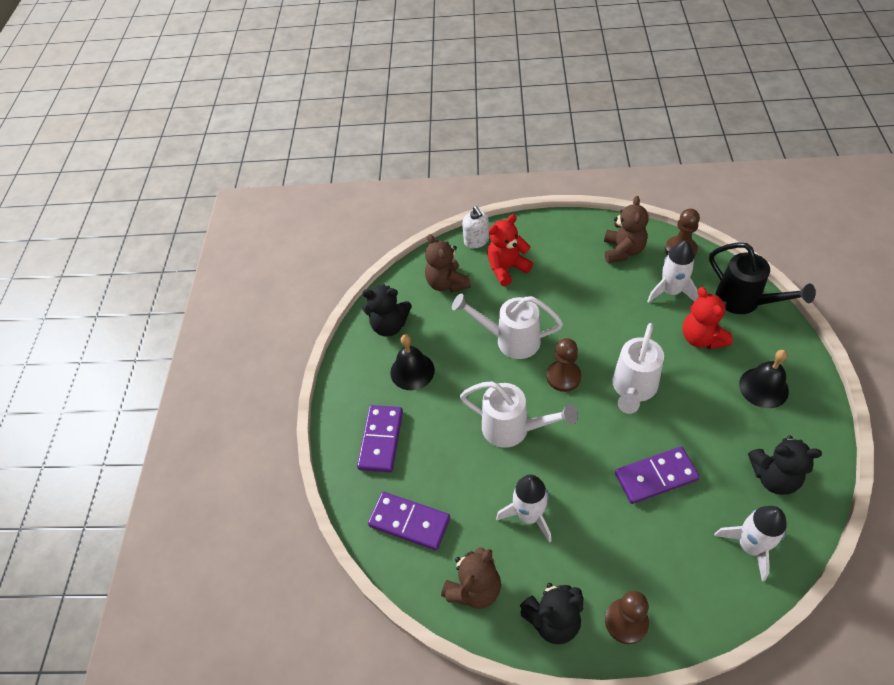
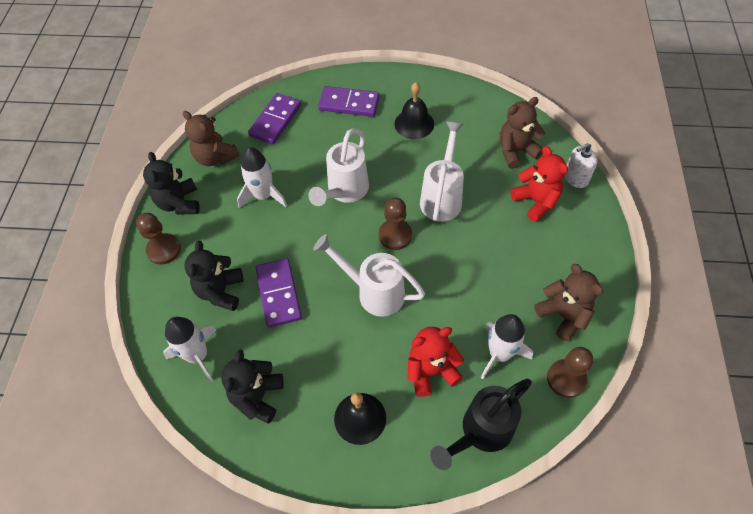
camera: 90 degrees right, 5 degrees up
black teddy bear [362,284,412,337] -> black teddy bear moved to [184,241,243,311]
brown teddy bear [604,196,649,263] -> brown teddy bear turned 135 degrees counterclockwise [534,264,603,341]

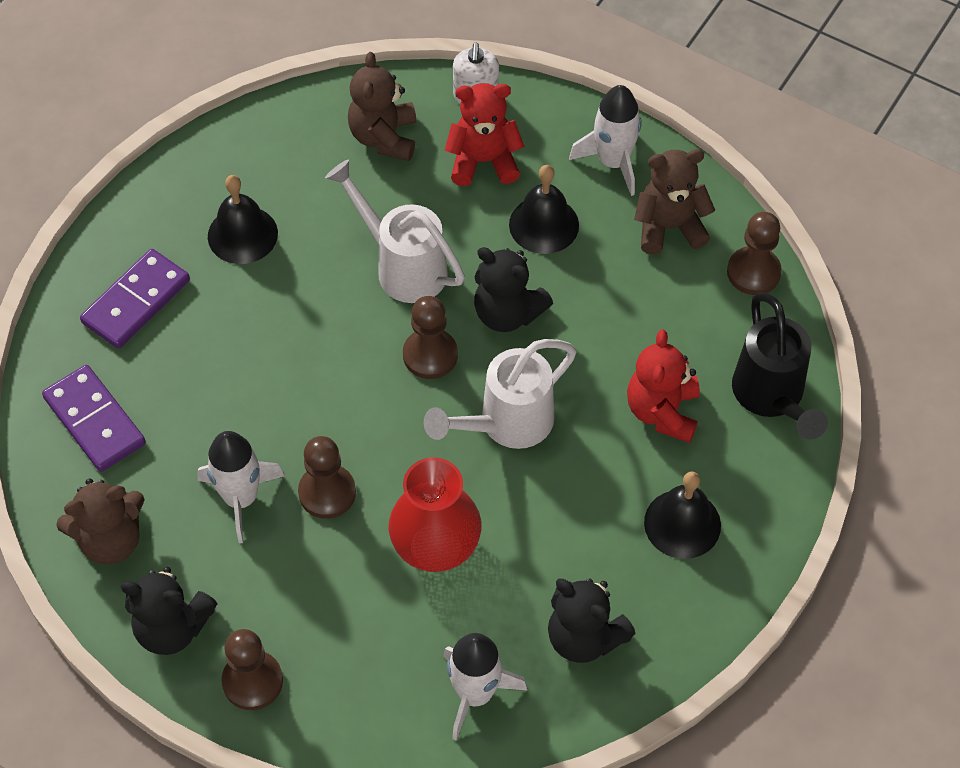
camera: 65 degrees left, 0 degrees up
black teddy bear [184,241,243,311] -> black teddy bear moved to [474,247,553,332]
purple domino [256,258,302,328] -> red vase [389,457,481,572]
white watering can [308,129,369,206] -> none
white rocket [481,314,533,379] -> white rocket moved to [569,85,642,196]
none -> brown pawn [298,436,356,519]
none -> black bell [509,165,579,254]

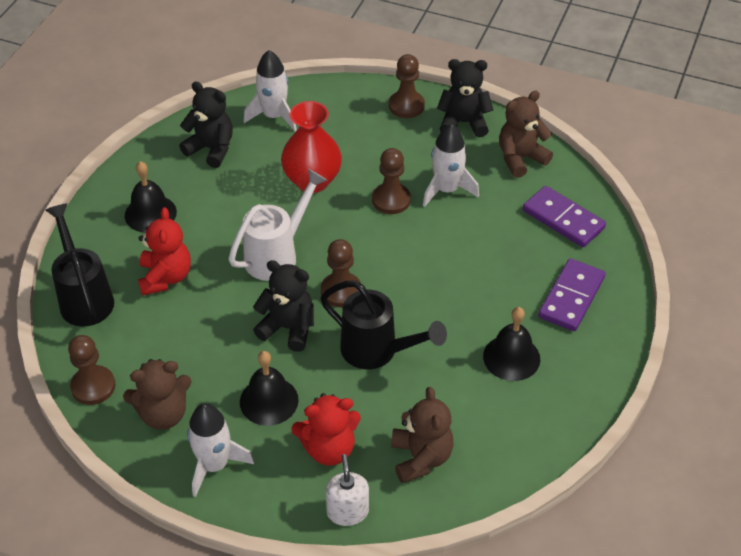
camera: 170 degrees right, 10 degrees down
white watering can [325,160,465,303] -> black watering can [321,280,447,369]

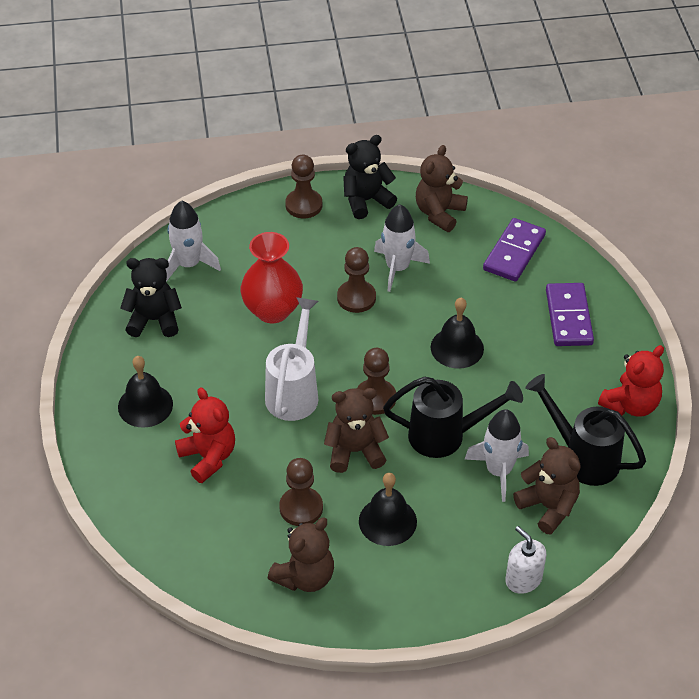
camera: 30 degrees left, 0 degrees up
black watering can [45,203,114,327] -> black watering can moved to [525,374,646,486]
brown pawn [68,335,115,405] -> brown pawn moved to [279,458,323,526]
white rocket [187,403,254,497] -> white rocket moved to [464,409,529,502]
black teddy bear [253,260,314,352] -> brown teddy bear [324,388,389,473]
red teddy bear [291,393,361,466] -> red teddy bear moved to [598,345,664,417]
black bell [483,307,540,381] -> black bell moved to [431,298,484,369]
purple domino [523,186,606,247] -> purple domino turned 75 degrees counterclockwise [483,218,546,282]

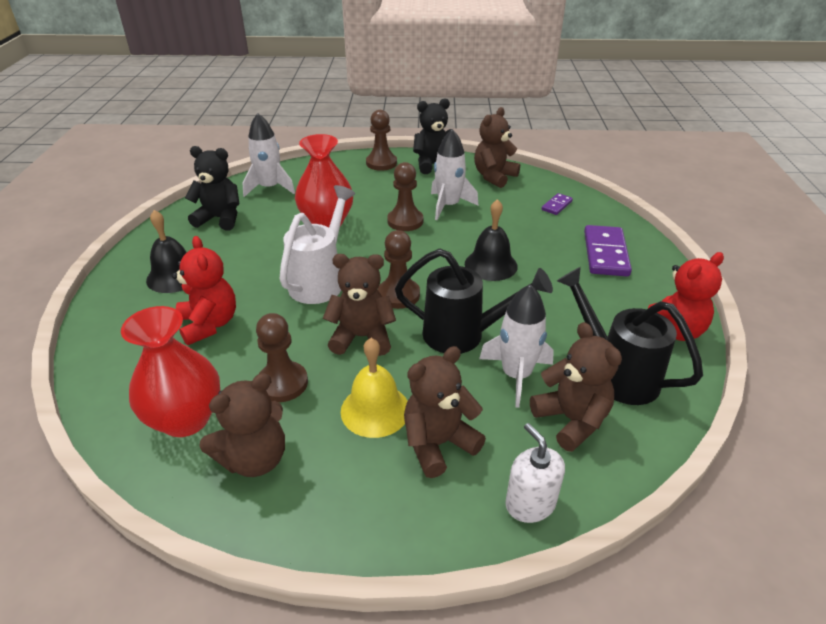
camera: 10 degrees right, 10 degrees down
black bell [359,473,417,546] -> yellow bell [341,338,408,438]
purple domino [483,218,546,282] -> purple domino [542,193,573,215], size x0.51
none -> red vase [121,306,220,437]
none -> brown teddy bear [404,346,486,478]

